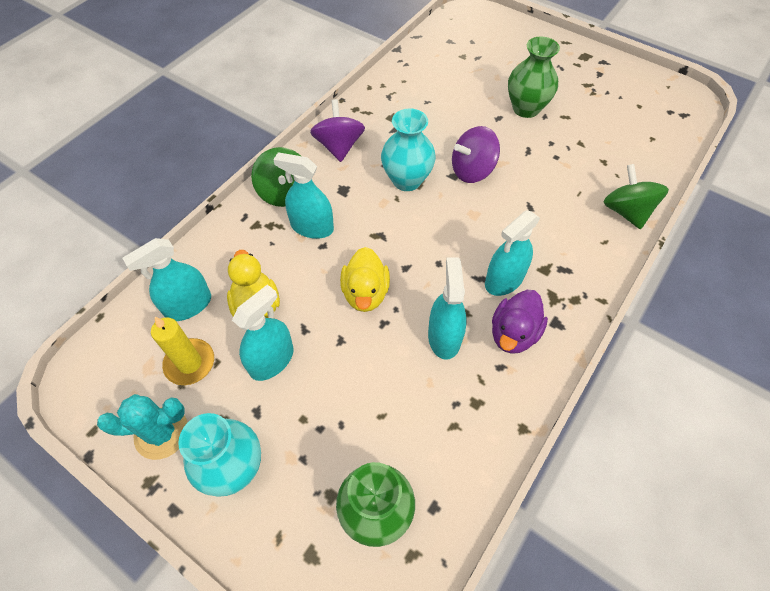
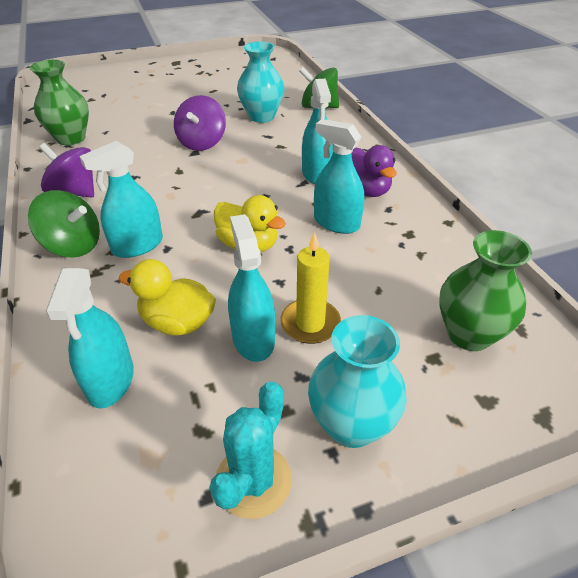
camera: 55 degrees left, 15 degrees down
yellow candle [151,317,214,385] -> yellow candle moved to [280,232,341,344]
turquoise vase [381,109,436,191] -> turquoise vase moved to [237,42,285,123]
green vase [508,36,560,118] -> green vase moved to [30,60,89,145]

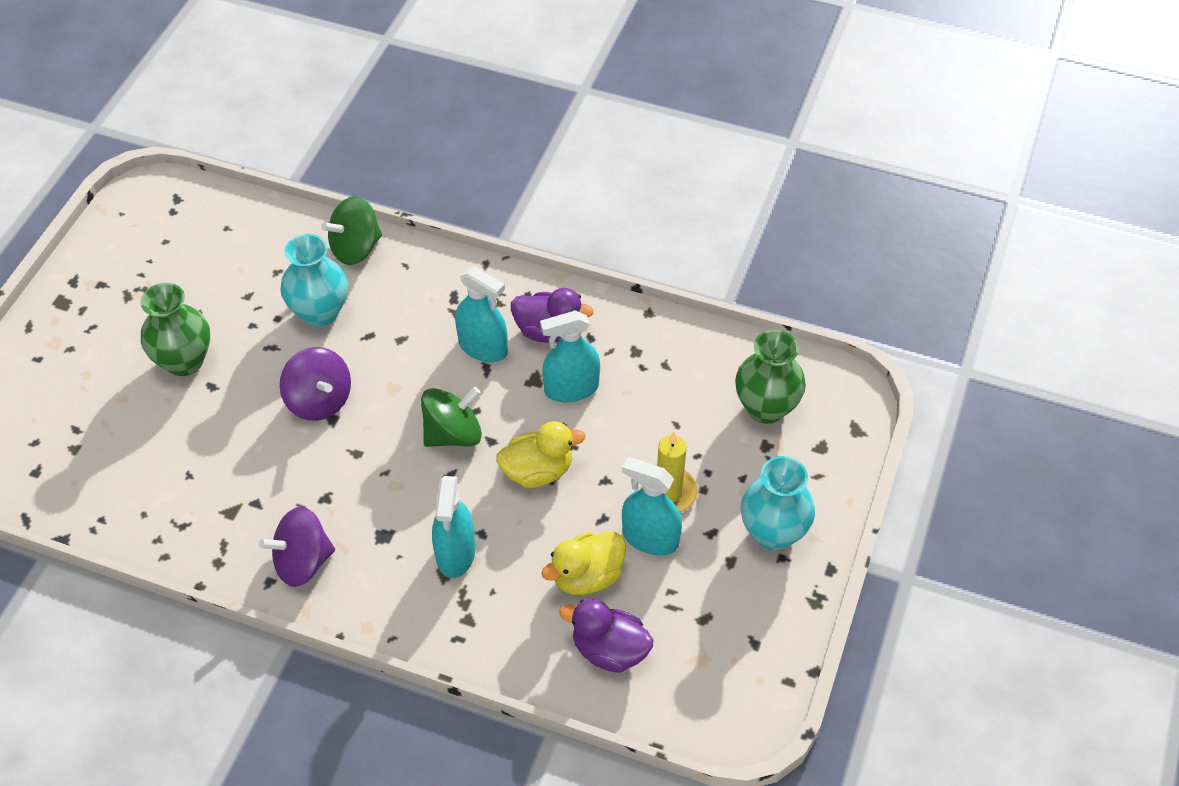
camera: 50 degrees left, 10 degrees up
green spinning top [28,190,100,258] -> green spinning top moved to [421,387,482,447]
green vase [30,60,89,145] -> green vase moved to [141,283,210,376]
turquoise spray bottle [46,268,134,409] -> purple duck [559,599,654,673]
turquoise cactus [210,381,292,519] -> none

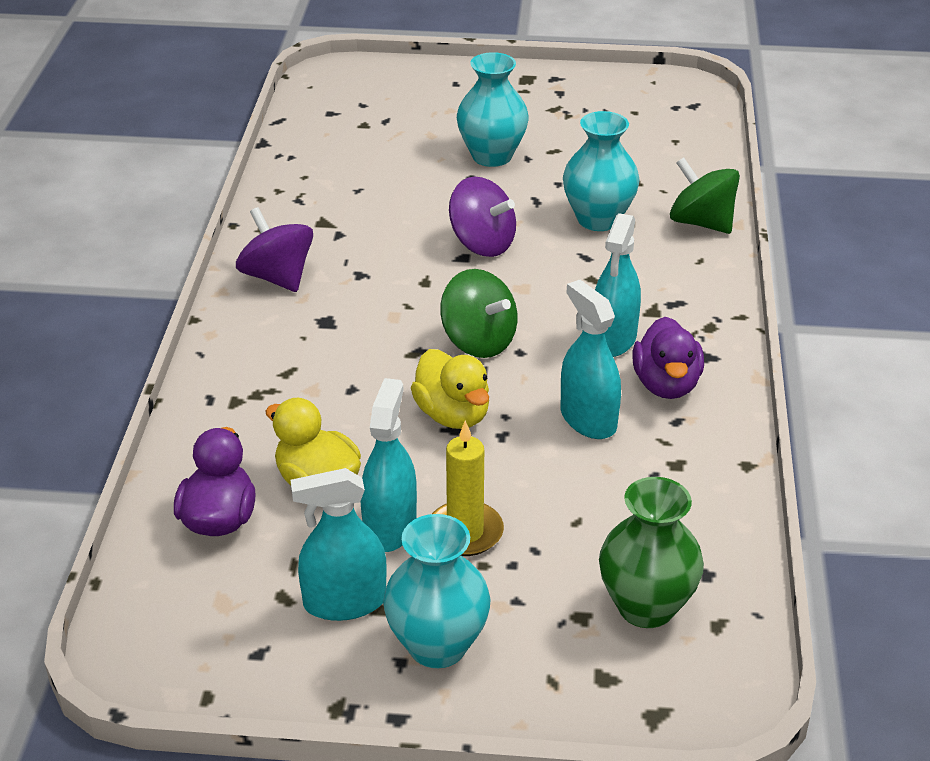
camera: 75 degrees right, 15 degrees down
green vase [141,283,210,376] -> turquoise vase [457,52,529,167]
purple spinning top [280,347,351,421] -> purple spinning top turned 90 degrees counterclockwise [449,177,516,257]
turquoise spray bottle [432,476,475,578] -> turquoise spray bottle moved to [291,468,387,621]

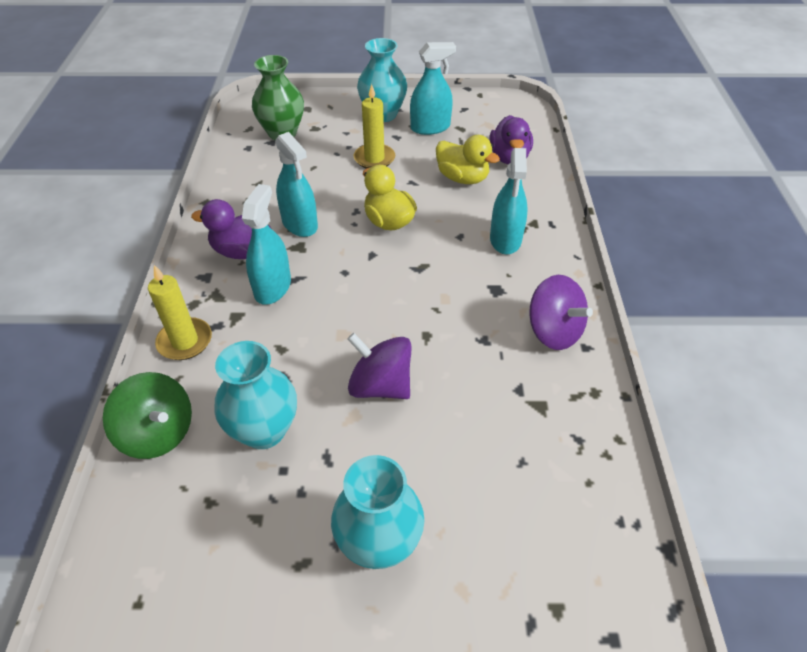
camera: 175 degrees right, 10 degrees up
turquoise spray bottle [361,378,417,552] -> turquoise spray bottle moved to [490,148,528,254]
green spinning top [440,269,518,358] -> none
purple duck [632,317,704,399] -> purple duck turned 75 degrees counterclockwise [191,199,271,259]
none -> yellow candle [148,265,212,360]

